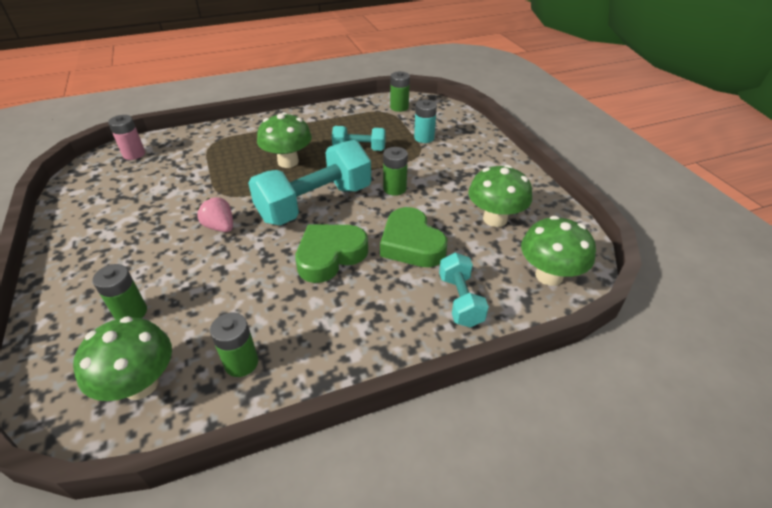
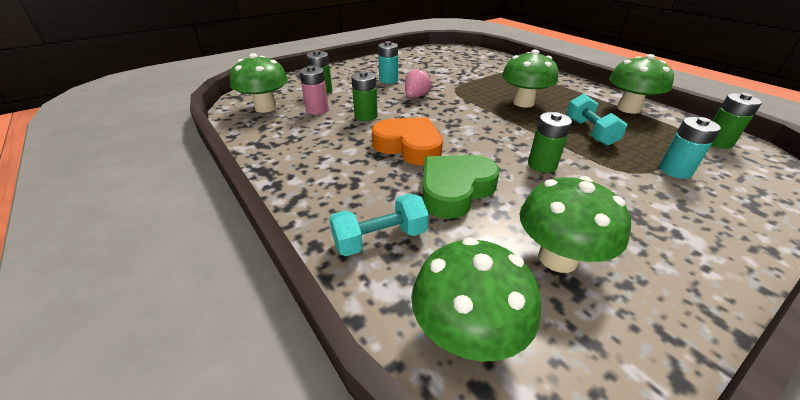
camera: 75 degrees right, 5 degrees down
pink battery [108,115,145,160] -> pink battery moved to [299,66,329,115]
green battery [210,313,258,377] -> green battery moved to [351,71,378,121]
turquoise dumbbell [248,140,371,225] -> none
green heart [295,224,368,283] -> orange heart [372,117,443,166]
none -> turquoise battery [378,41,398,84]
none -> green mushroom [609,54,674,114]

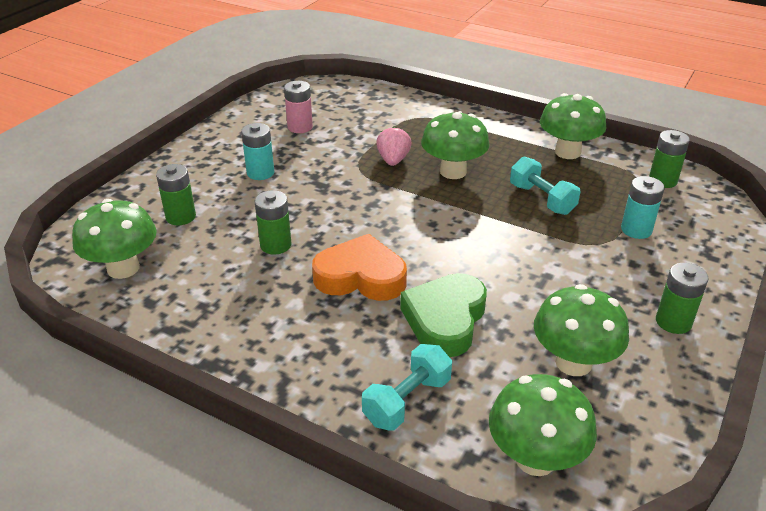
camera: 25 degrees left, 0 degrees up
pink battery [299,66,329,115] -> pink battery moved to [284,81,313,133]
pink strawberry [405,69,432,98] -> pink strawberry moved to [376,126,412,166]
green battery [528,112,572,173] -> green battery moved to [656,263,708,334]

